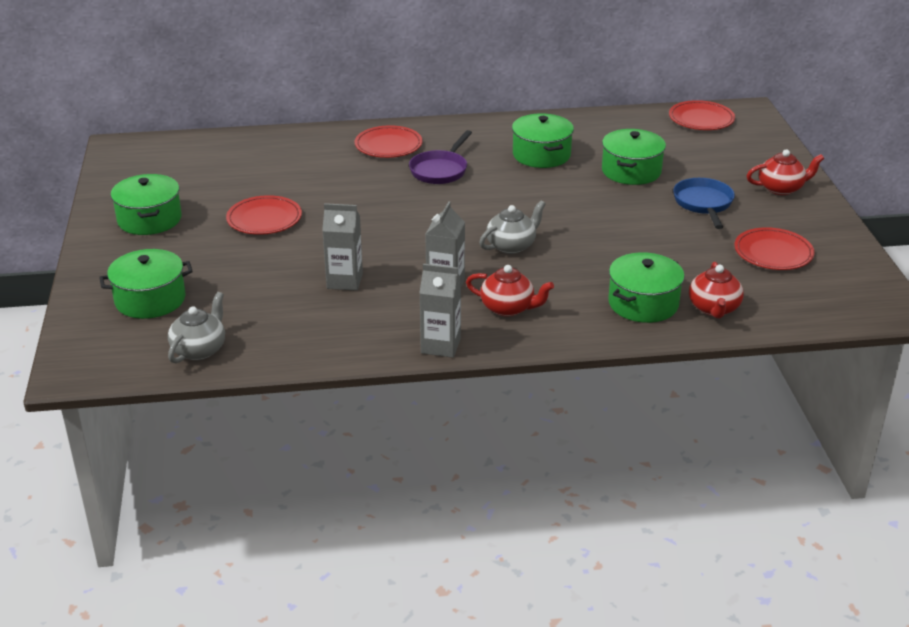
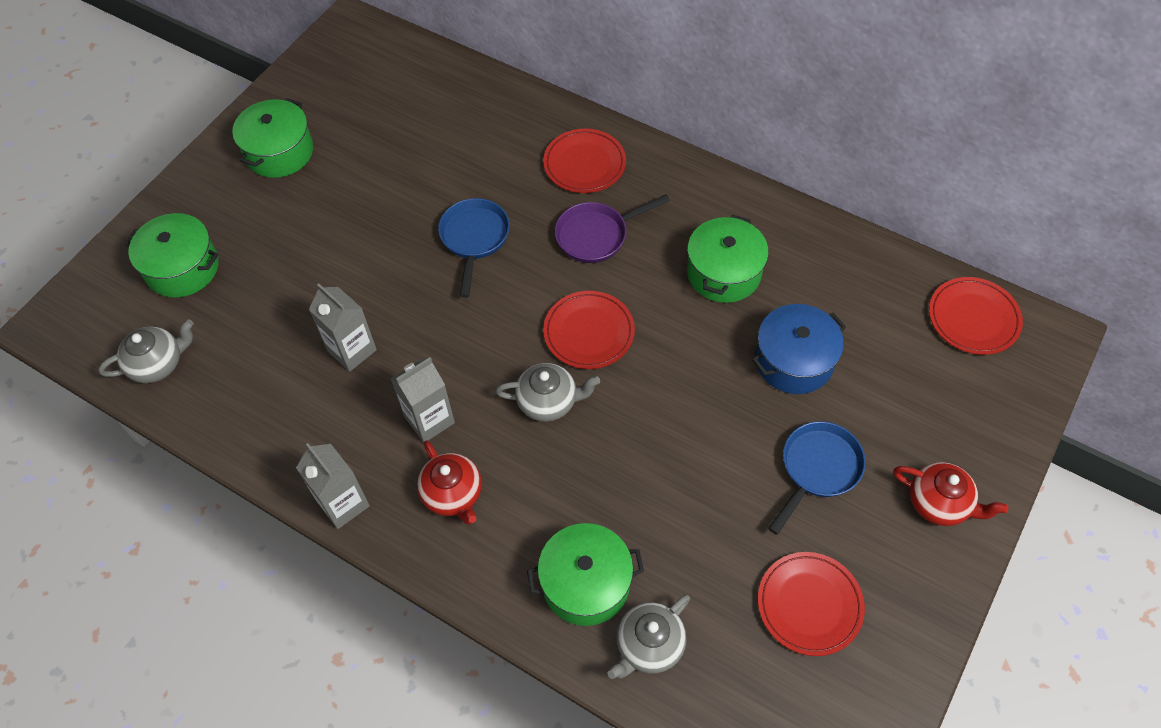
camera: 40 degrees right, 25 degrees up
red plate [226,195,302,235] -> red plate moved to [543,291,635,369]
green pot [602,129,666,185] -> blue pot [752,304,846,394]
red teapot [689,262,744,318] -> grey teapot [607,595,690,679]
none -> blue pan [438,198,510,298]

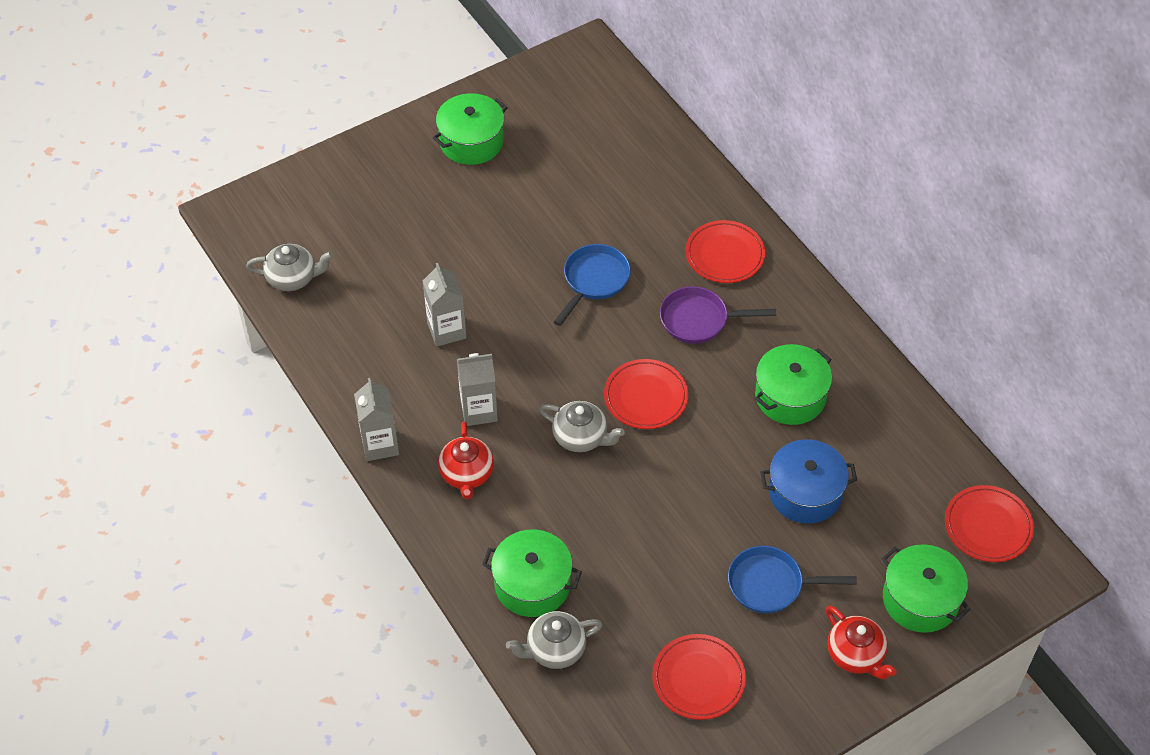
camera: 25 degrees right, 5 degrees down
green pot [125,213,219,297] -> green pot moved to [882,544,970,633]
blue pan [768,421,866,535] -> blue pan turned 150 degrees counterclockwise [728,546,857,614]

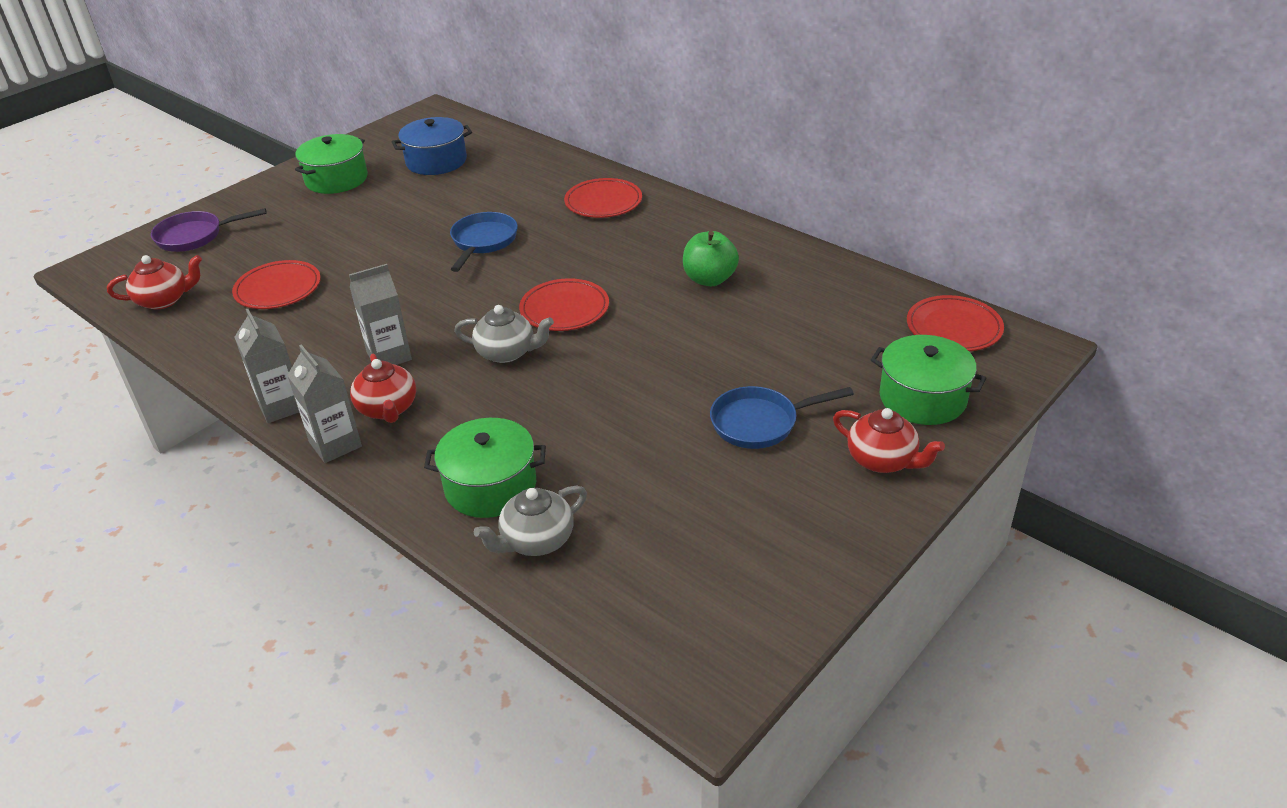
camera: 15 degrees left, 15 degrees down
grey teapot [246,244,333,291] -> red teapot [107,255,202,309]
grey carton [423,263,467,347] -> grey carton moved to [287,344,362,463]
red plate [652,634,746,720] -> red plate moved to [232,260,321,309]
purple pan [660,286,776,344] -> purple pan moved to [151,208,267,252]
green pot [755,344,832,425] -> green apple [683,231,739,286]
blue pot [760,439,857,523] -> blue pot moved to [392,117,472,175]

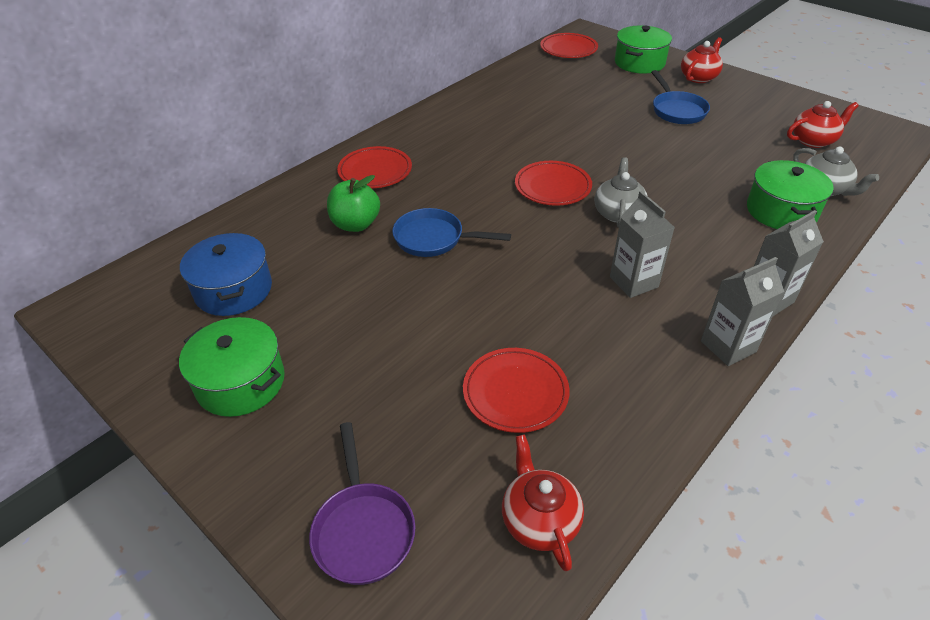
camera: 90 degrees left, 5 degrees up
red teapot [350,354,416,423] -> red teapot moved to [787,101,859,148]
green apple [683,231,739,286] -> green apple moved to [327,175,380,232]

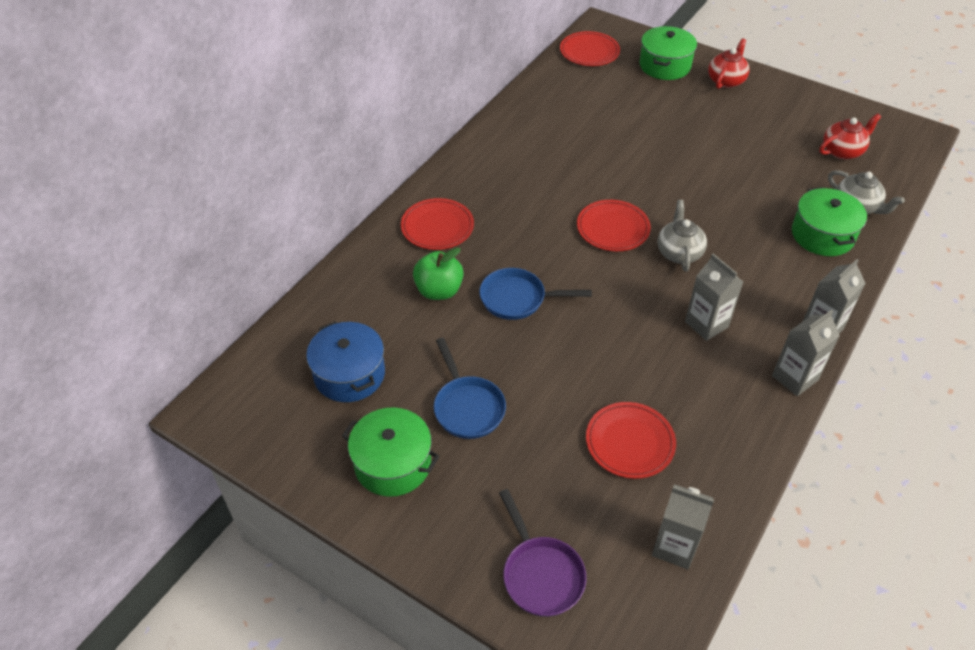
camera: 10 degrees left, 5 degrees up
red teapot [502,434,584,571] -> grey carton [652,484,714,569]
blue pan [651,70,710,124] -> blue pan moved to [434,338,506,439]

